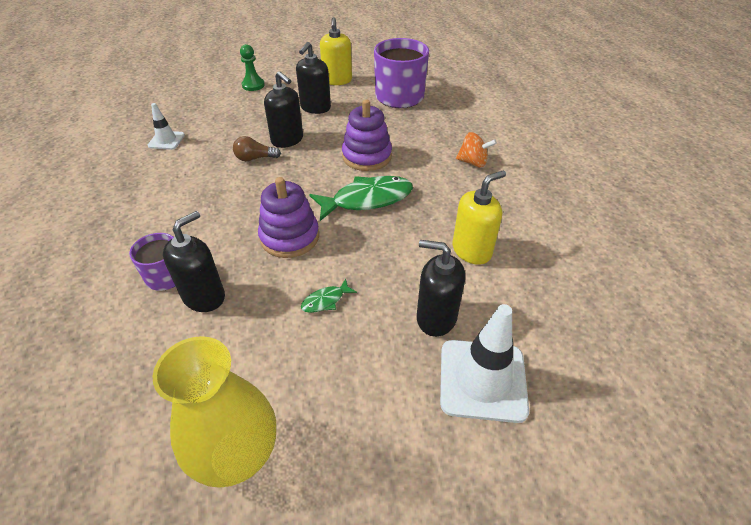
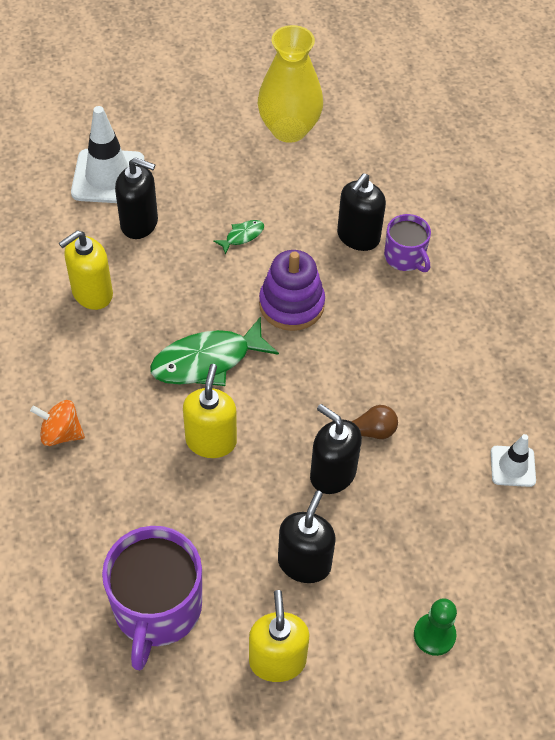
camera: 175 degrees right, 10 degrees up
purple stacking toy [342,99,392,171] -> yellow soap dispenser [183,364,237,458]

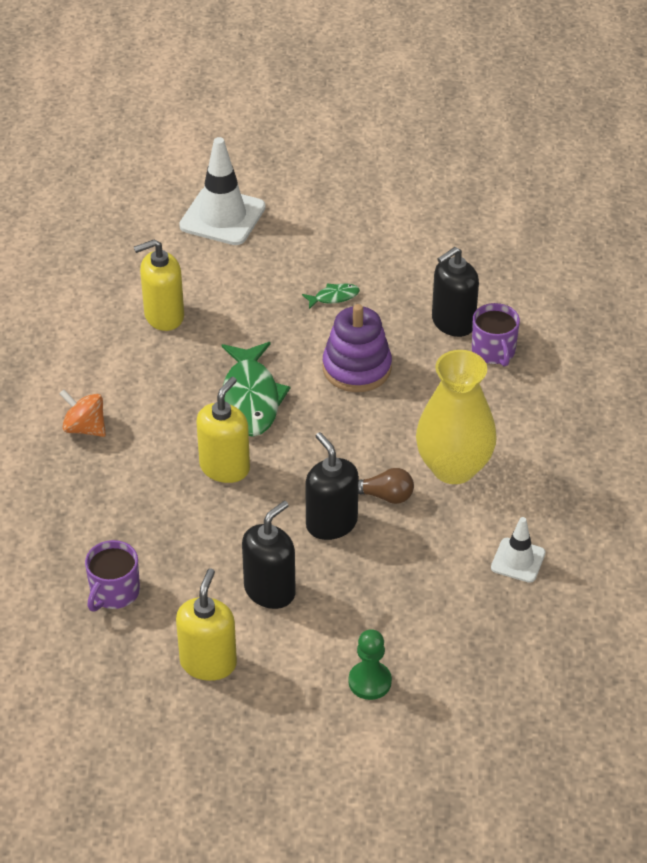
camera: 20 degrees right, 10 degrees down
purple mug [102,526,202,670] -> purple mug [85,540,140,611], size x0.56
black soap dispenser [115,157,158,239] -> none
green fish [150,316,279,386] -> green fish turned 90 degrees counterclockwise [222,342,290,437]
yellow vase [258,25,323,143] -> yellow vase moved to [416,350,497,484]

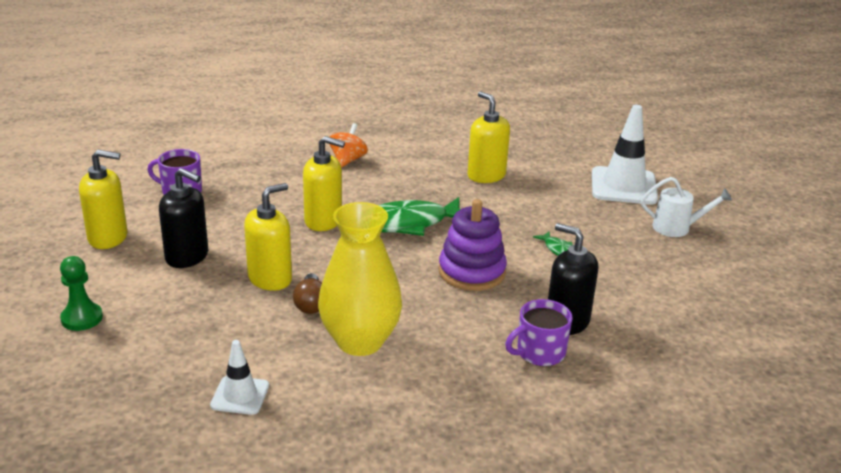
camera: 75 degrees right, 15 degrees down
black soap dispenser [305,432,359,540] -> yellow soap dispenser [244,183,292,291]
none -> white watering can [641,177,732,237]

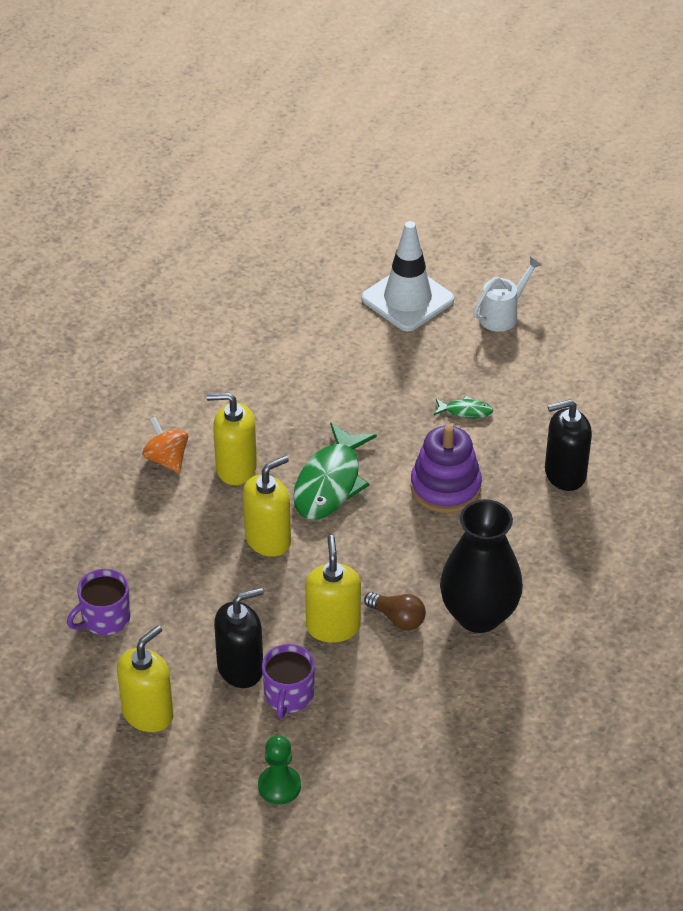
camera: 50 degrees left, 15 degrees up
white traffic cone [210,340,269,415] -> none
yellow vase [318,202,402,356] -> black vase [440,499,523,633]
yellow soap dispenser [467,91,510,183] -> yellow soap dispenser moved to [207,393,257,485]
purple mug [505,299,573,366] -> purple mug moved to [262,644,315,719]

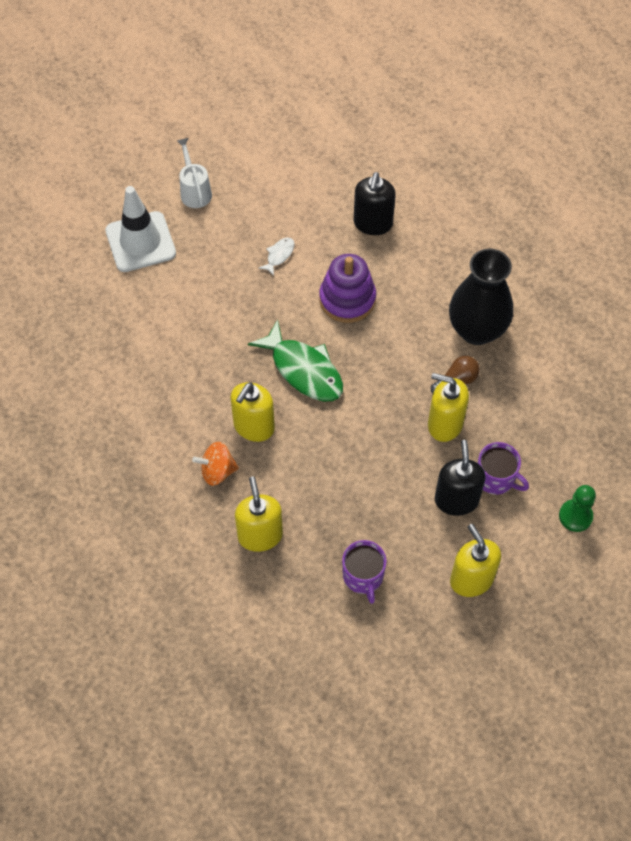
camera: 65 degrees left, 15 degrees up
yellow soap dispenser [243,455,291,557] -> yellow soap dispenser moved to [235,477,283,552]
green fish [434,396,493,419] -> white fish [259,237,295,276]

